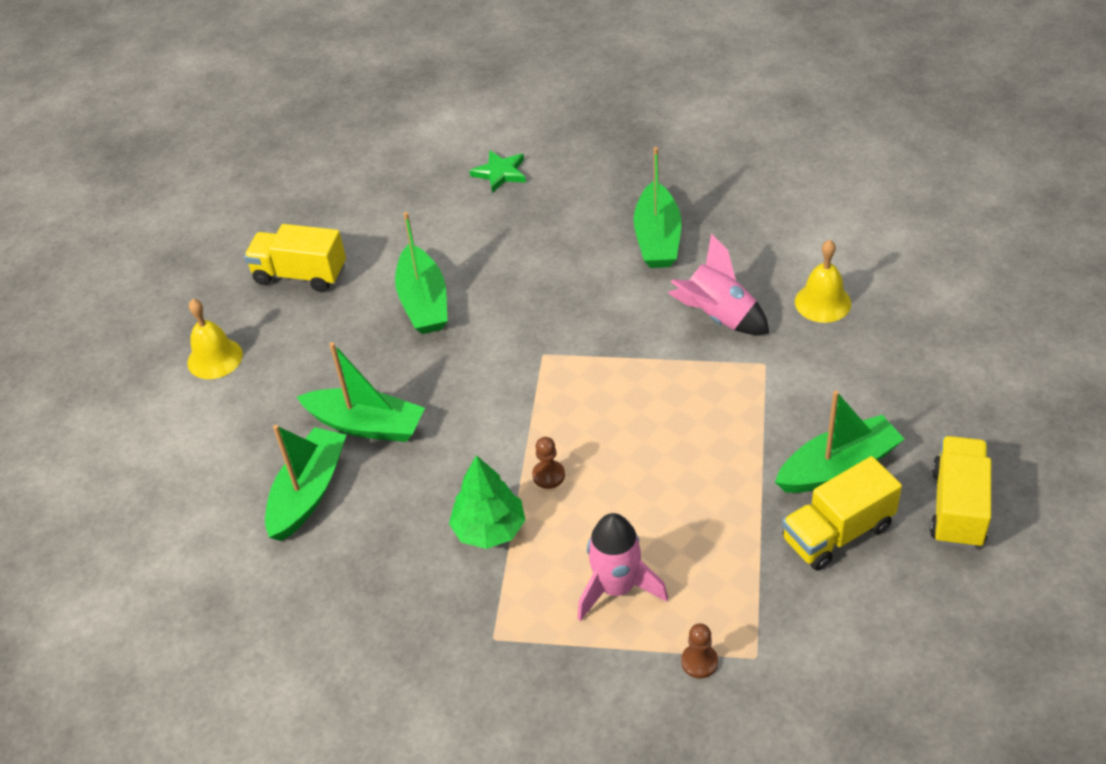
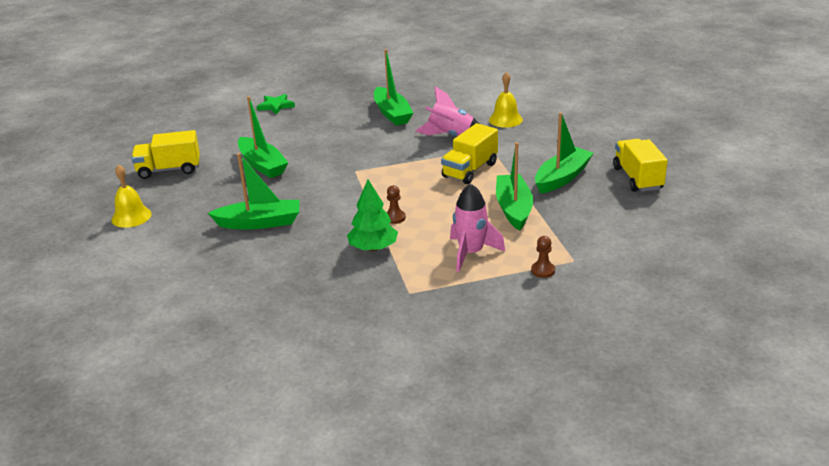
camera: 25 degrees left, 15 degrees down
green boat [265,425,346,541] -> green boat moved to [496,142,533,231]
yellow truck [782,456,902,571] -> yellow truck moved to [441,123,498,184]

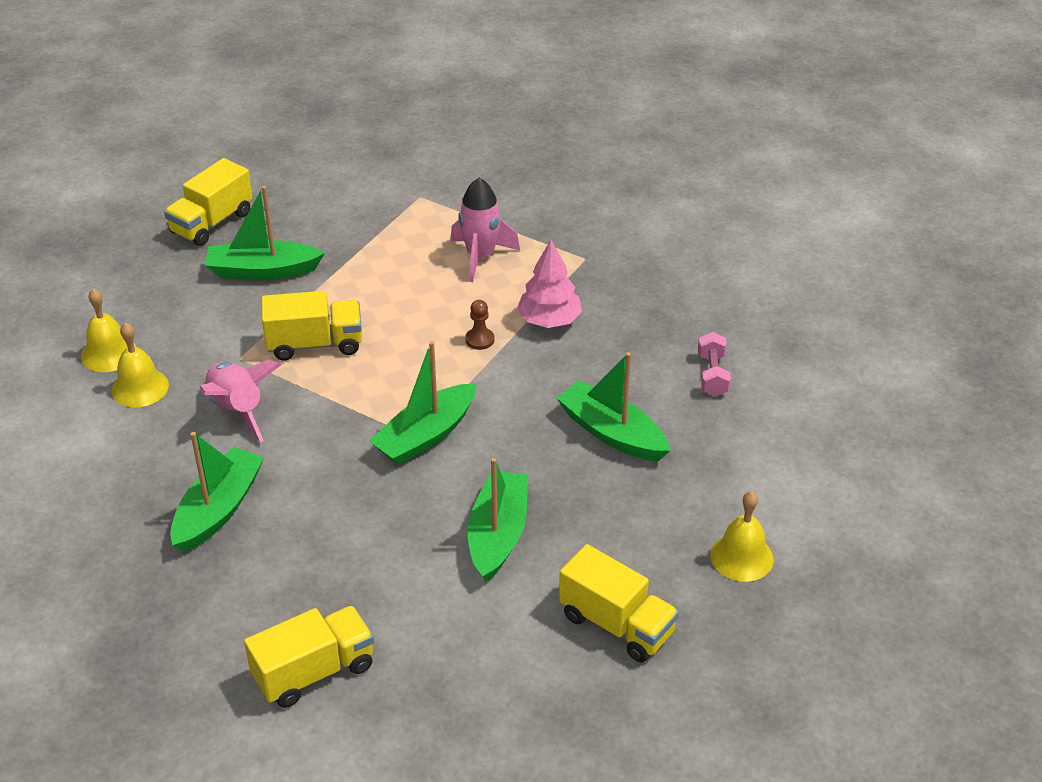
camera: 135 degrees left, 10 degrees up
green star [257,94,295,114] -> yellow truck [244,606,374,708]
green tree [347,179,398,251] -> pink tree [517,240,582,328]
green boat [496,142,533,231] -> green boat moved to [369,341,476,465]
brown pawn [531,236,555,278] -> none
none -> yellow bell [81,289,136,372]
none -> pink dumbbell [698,332,731,396]

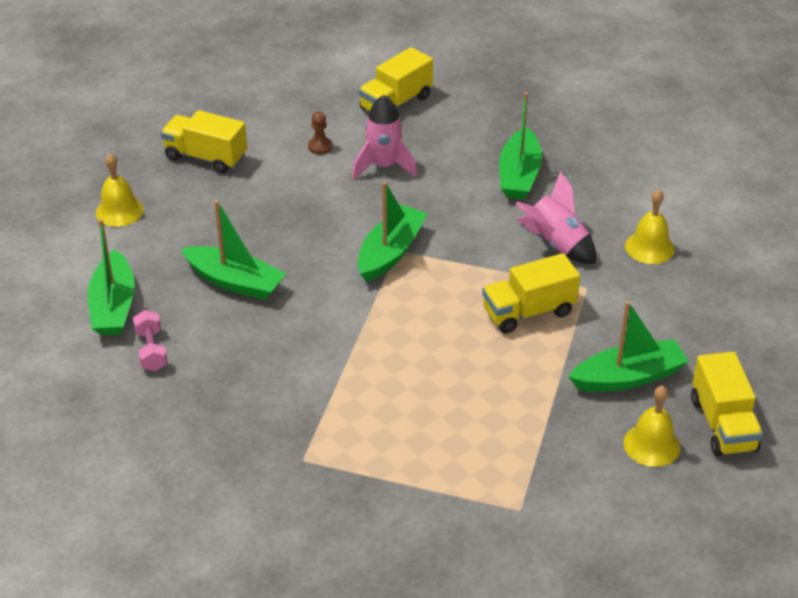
camera: 165 degrees right, 0 degrees up
yellow bell [81,289,136,372] -> yellow bell moved to [623,385,680,467]
yellow truck [164,158,253,246] -> yellow truck turned 150 degrees clockwise [691,352,763,456]
pink rocket [450,178,520,282] -> pink rocket moved to [352,95,417,180]
brown pawn [465,300,494,350] -> brown pawn moved to [308,112,332,154]
green boat [467,458,528,582] -> green boat moved to [88,219,135,335]
pink tree [517,240,582,328] -> none

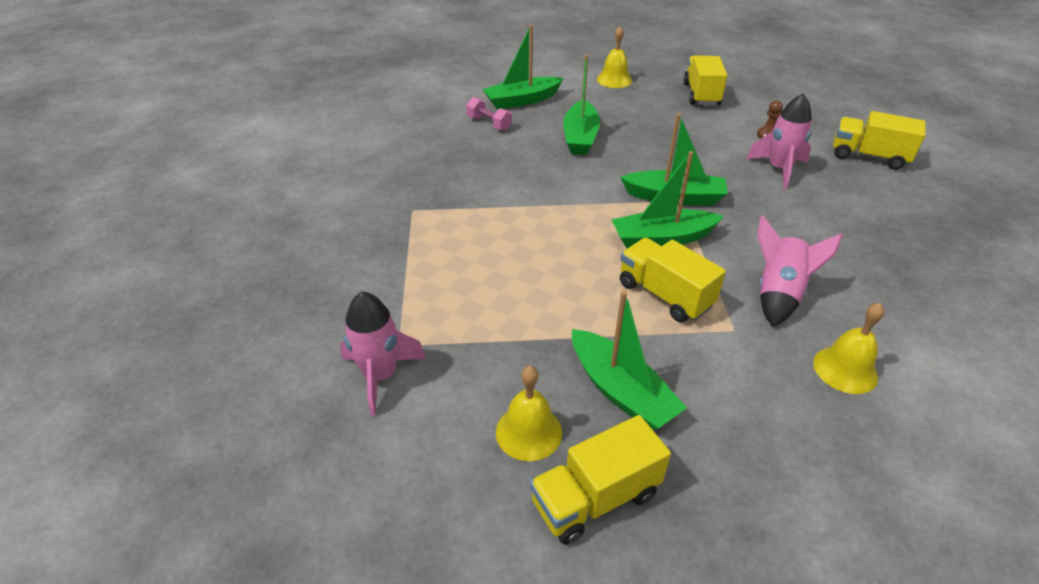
camera: 70 degrees right, 0 degrees up
pink dumbbell [133,310,168,371] -> pink dumbbell turned 75 degrees clockwise [466,97,512,131]
green boat [499,92,542,199] -> green boat moved to [612,151,724,248]
none -> pink rocket [340,291,426,416]

